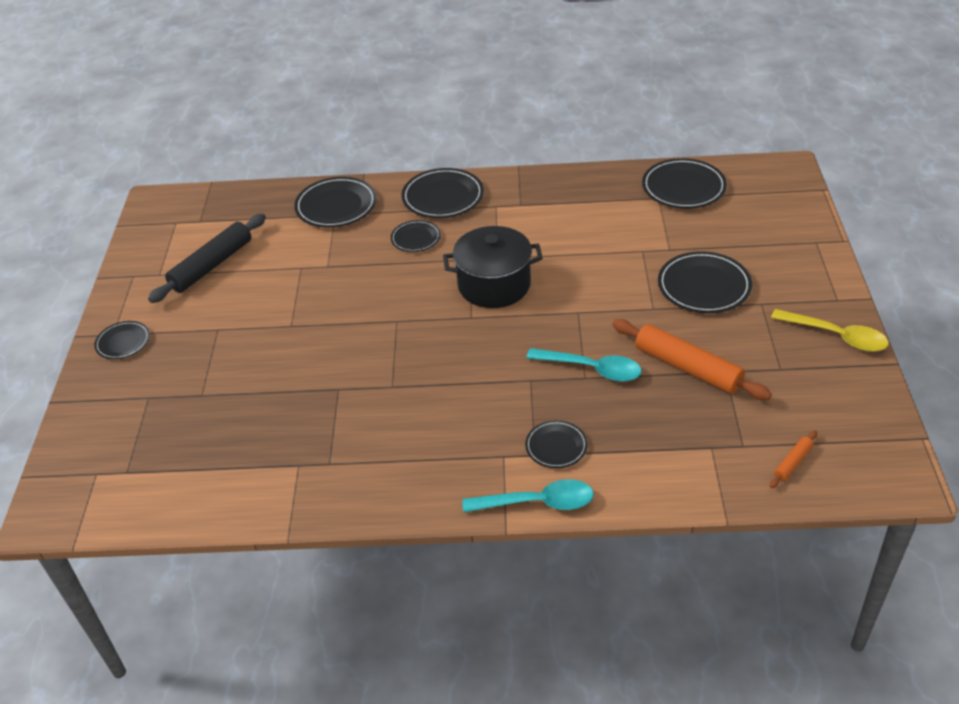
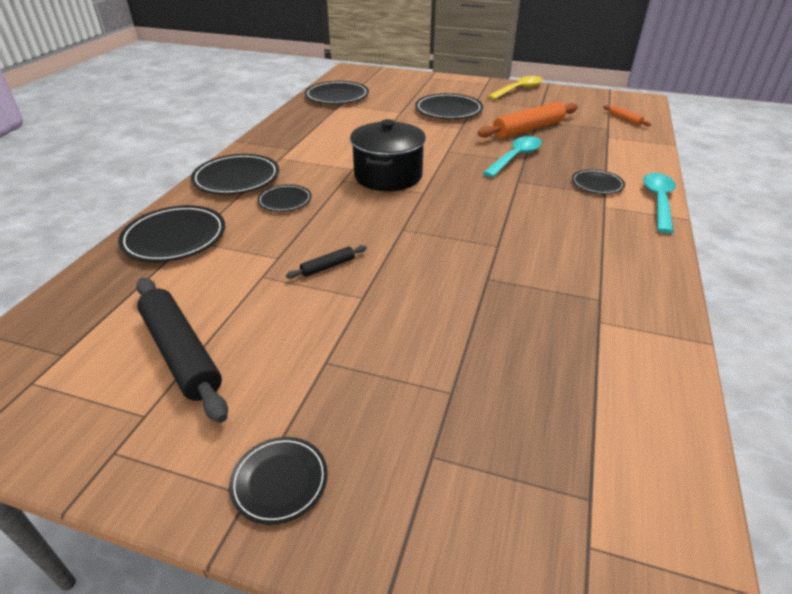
camera: 75 degrees left, 5 degrees down
none -> black rolling pin [286,245,367,279]

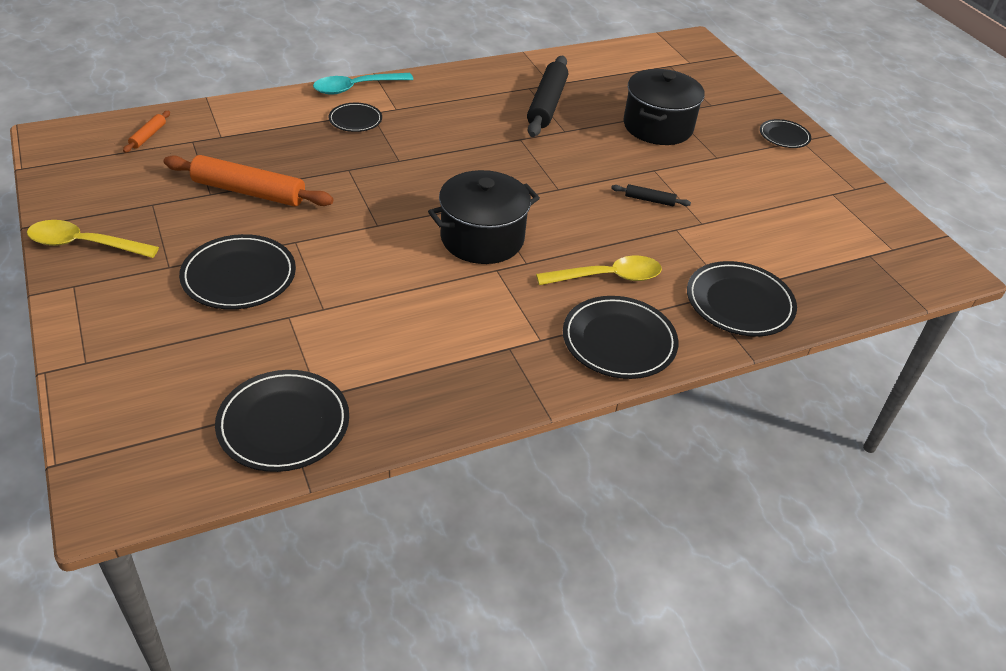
camera: 135 degrees left, 5 degrees up
black rolling pin [136,278,228,423] -> black rolling pin moved to [527,56,568,137]
black plate [257,184,312,212] -> yellow spoon [536,256,662,285]
turquoise spoon [483,136,542,177] -> none
none -> black pot [623,69,705,145]

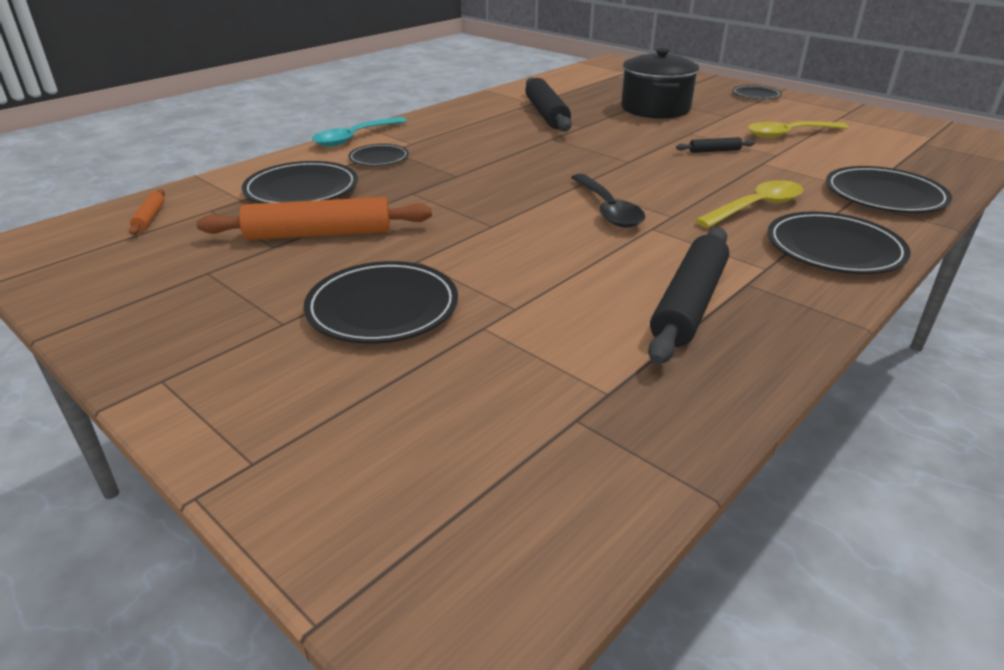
camera: 20 degrees left, 10 degrees down
yellow spoon [27,220,159,258] -> yellow spoon moved to [748,121,849,138]
black plate [215,370,349,472] -> black plate moved to [242,161,358,203]
black pot [428,170,540,264] -> black spoon [571,174,645,228]
none -> black rolling pin [648,227,729,365]

